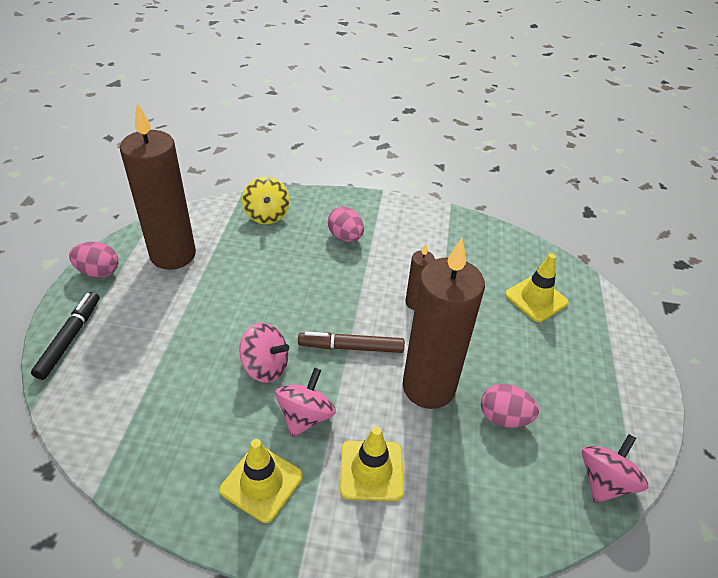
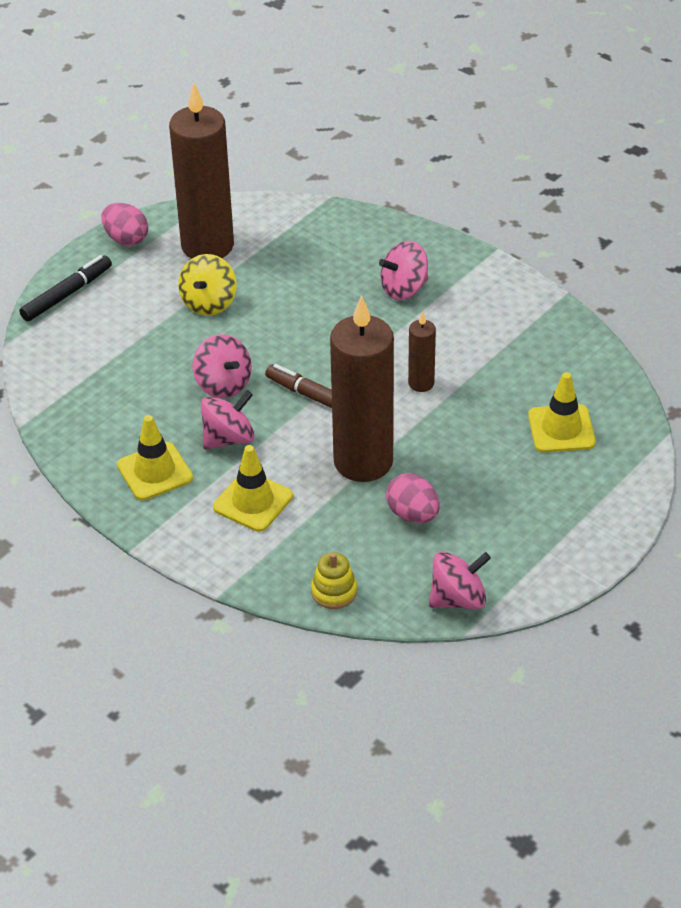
camera: 35 degrees right, 0 degrees up
yellow spinning top [242,177,290,224] -> yellow spinning top moved to [178,254,237,316]
pink egg [328,207,364,242] -> pink spinning top [379,241,428,300]
none -> yellow stacking toy [311,552,357,609]

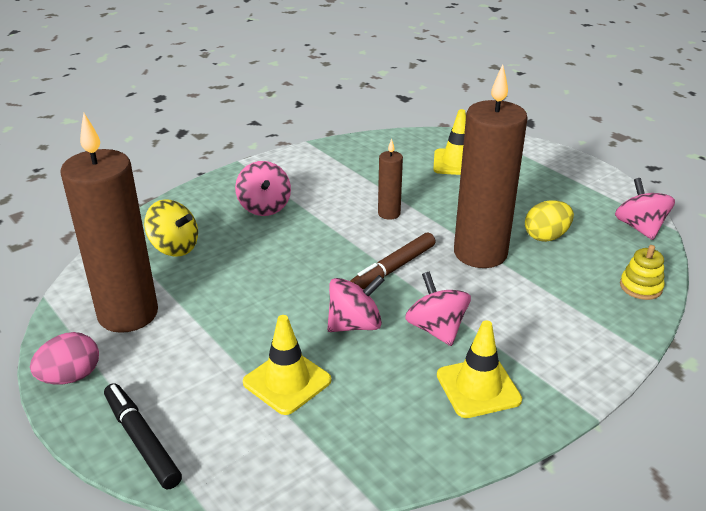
camera: 80 degrees left, 10 degrees down
yellow spinning top [178,254,237,316] -> yellow spinning top moved to [144,199,198,256]
yellow traffic cone [213,445,293,532] -> yellow traffic cone moved to [243,315,331,415]
pink egg [386,473,440,523] -> yellow egg [525,200,574,242]

